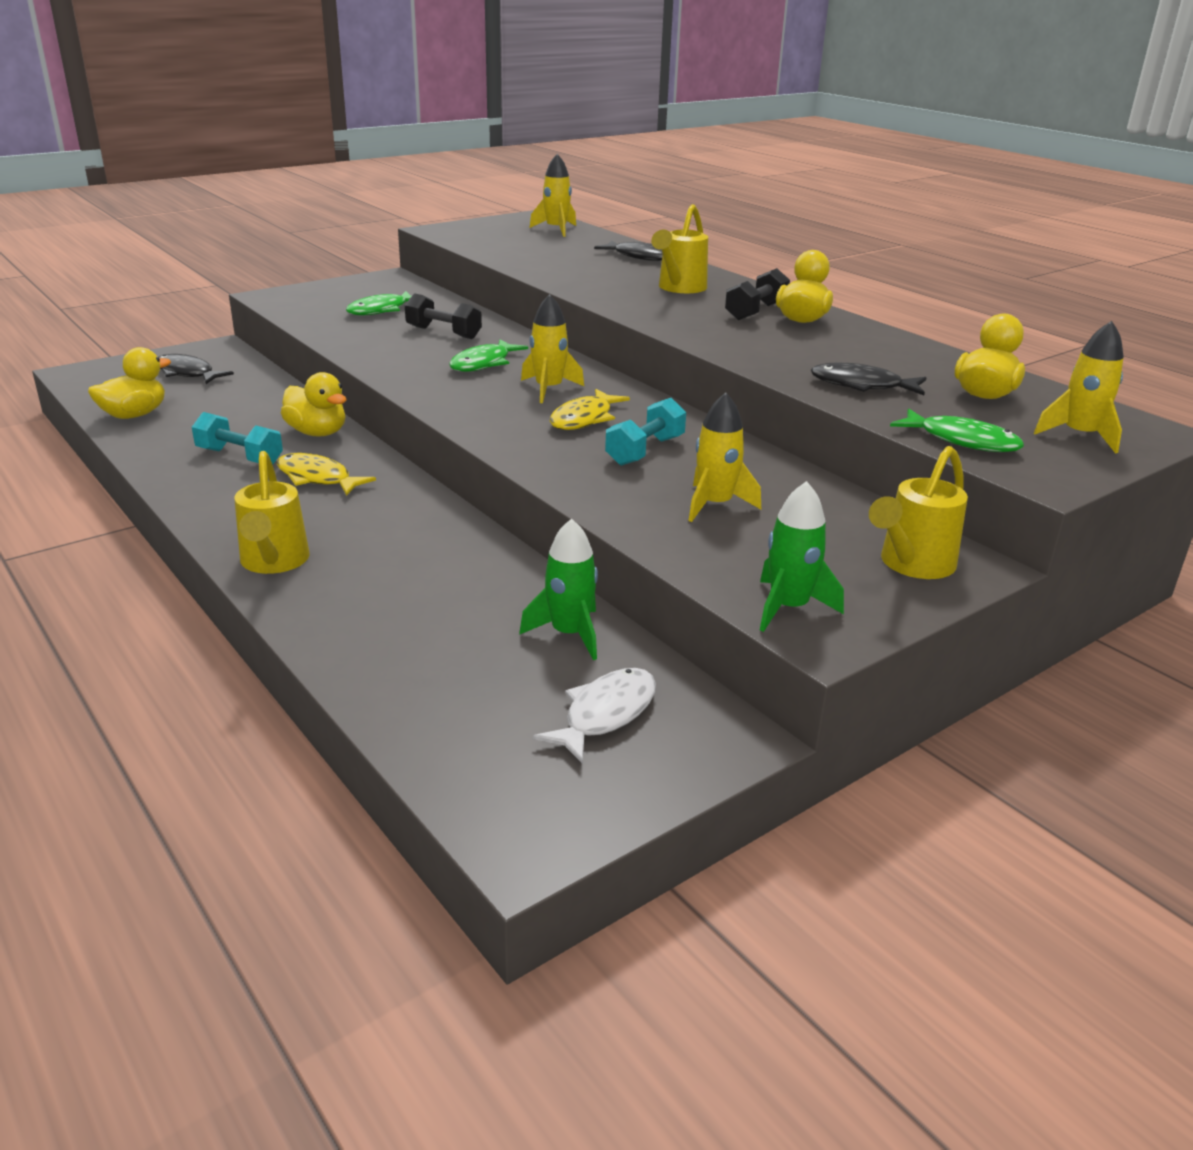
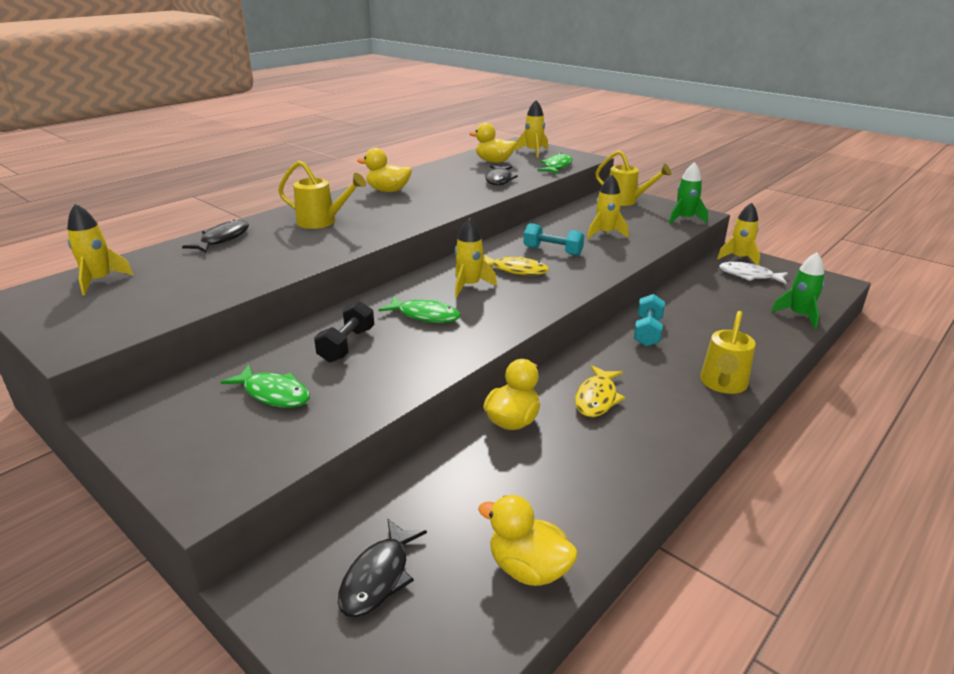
camera: 100 degrees left, 0 degrees up
turquoise dumbbell [192,412,283,465] -> turquoise dumbbell moved to [634,294,665,346]
yellow watering can [234,451,310,574] -> yellow watering can turned 135 degrees clockwise [700,311,756,394]
green rocket [519,519,598,660] -> green rocket moved to [771,252,824,329]
black dumbbell [725,268,790,320] -> none
none -> yellow rocket [717,203,760,265]

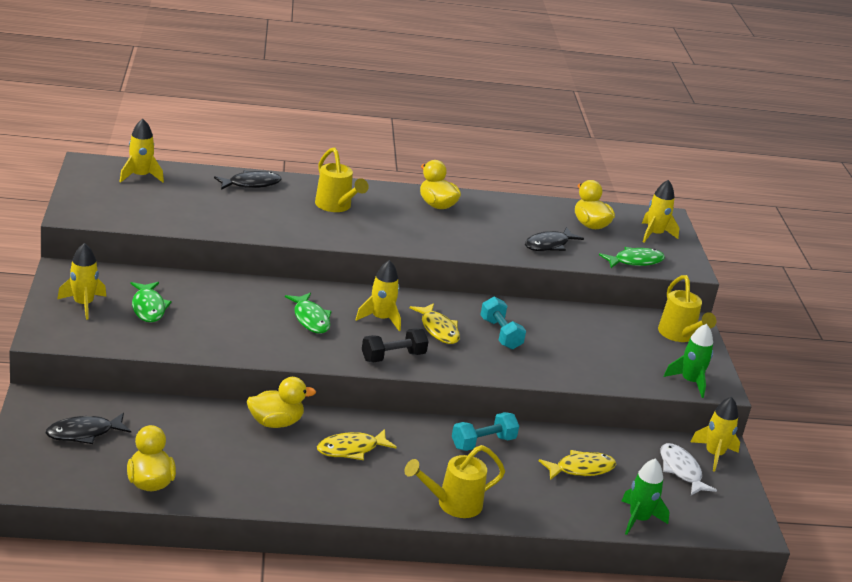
camera: 40 degrees right, 0 degrees up
black dumbbell [314,301,374,363] -> black dumbbell moved to [362,328,429,362]
yellow rocket [587,174,629,239] -> yellow rocket moved to [57,243,107,320]
none -> yellow fish [539,450,616,480]

